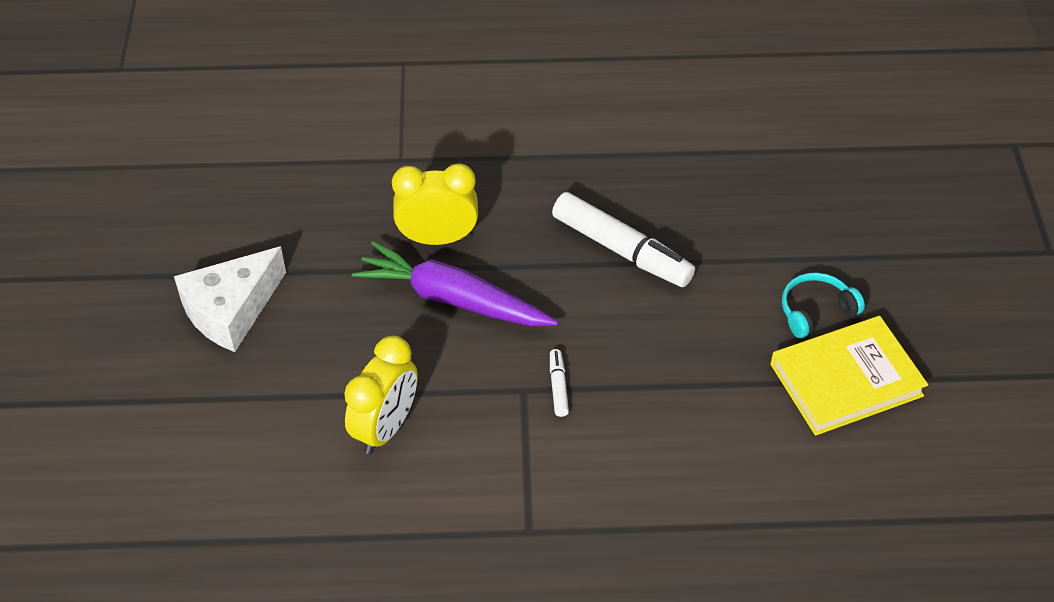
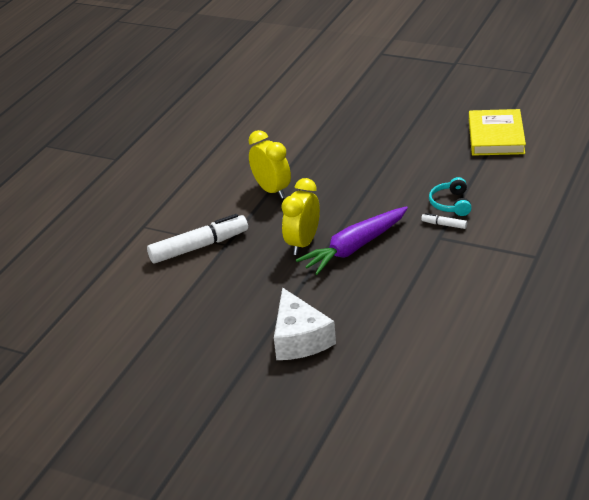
camera: 60 degrees left, 15 degrees down
yellow clock [344,336,418,454] -> yellow clock moved to [248,130,291,199]
white marker [552,192,695,287] -> white marker moved to [147,214,248,263]
turquoise headphones [782,273,865,338] -> turquoise headphones moved to [429,177,472,216]

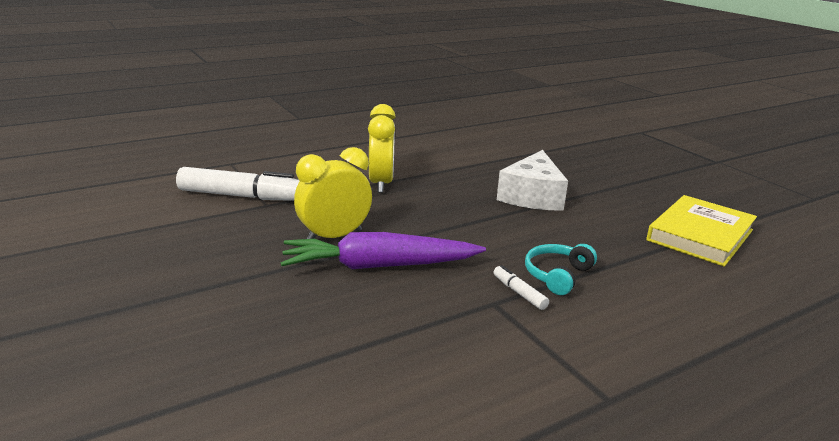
camera: 30 degrees right, 10 degrees down
white cheese [274,287,336,360] -> white cheese moved to [497,150,568,211]

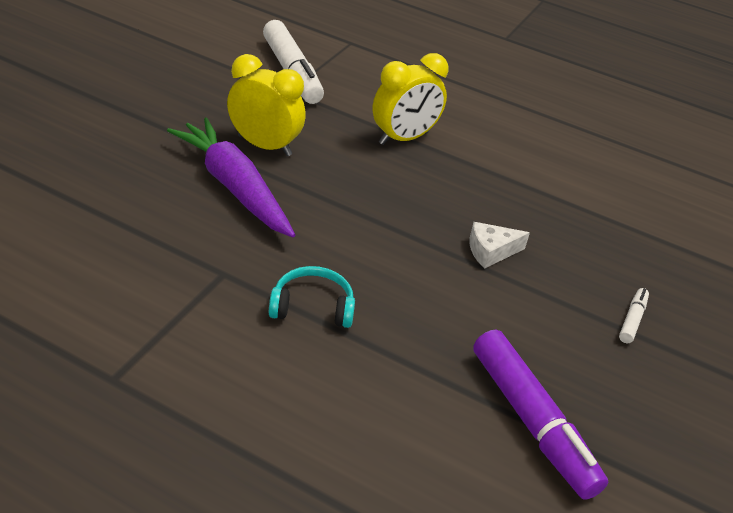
camera: 55 degrees right, 15 degrees up
white marker [493,265,549,310] -> white marker moved to [619,288,649,343]
white cheese [497,150,568,211] -> white cheese [469,222,530,269], size x0.53
yellow book [646,195,757,267] -> purple marker [473,330,608,500]

